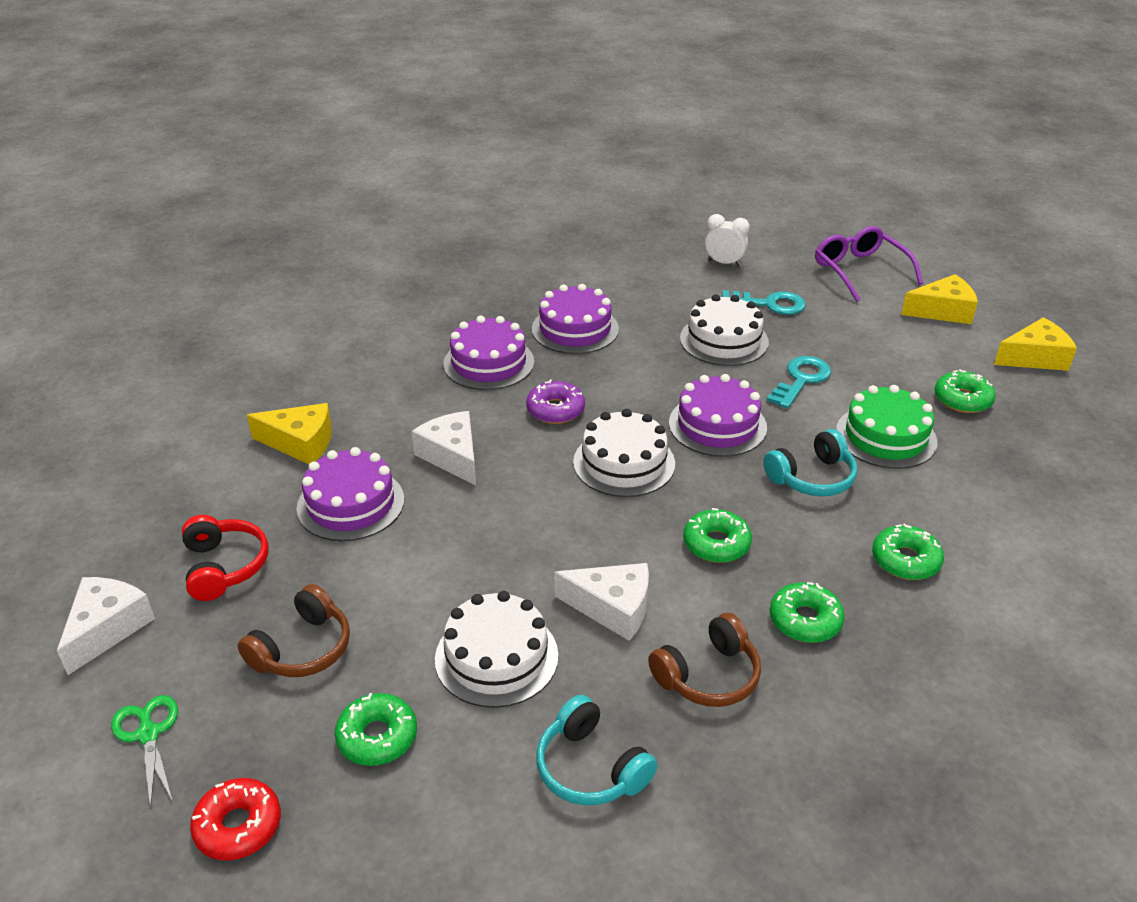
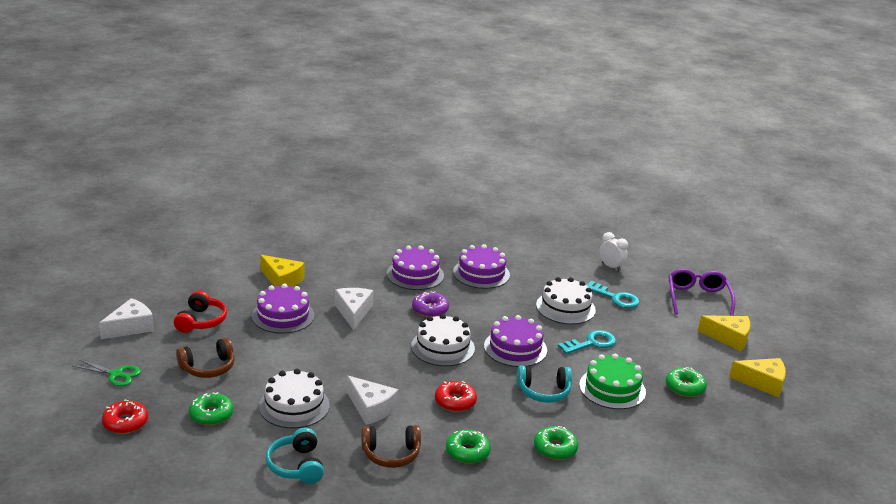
camera: 25 degrees right, 10 degrees down
green scissors [111,695,178,809] -> green scissors turned 105 degrees clockwise [73,359,141,386]
green donut [683,508,752,563] -> red donut [435,381,477,412]

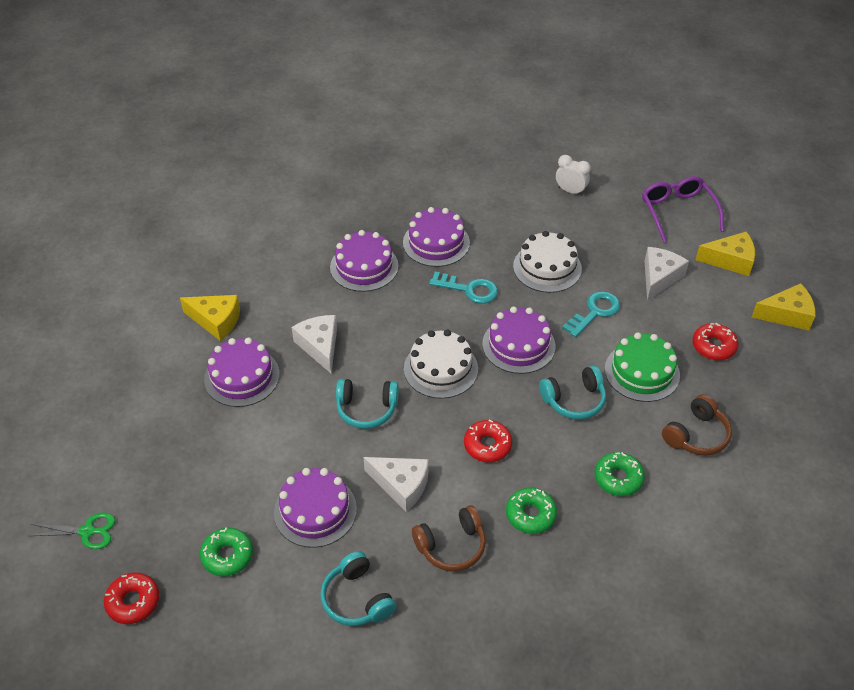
camera: 15 degrees left, 20 degrees up
white cheese [99,298,154,339] -> white cheese moved to [645,247,689,301]
red headphones [174,290,227,333] -> none
brown headphones [176,338,235,378] -> brown headphones moved to [662,394,732,456]
white cake [259,369,330,428] -> purple cake [274,468,357,548]
purple donut [412,291,449,317] -> none
turquoise key [586,281,640,308] -> turquoise key moved to [429,272,498,304]
green donut [666,367,707,397] -> red donut [692,323,738,360]
none -> turquoise headphones [336,379,399,429]

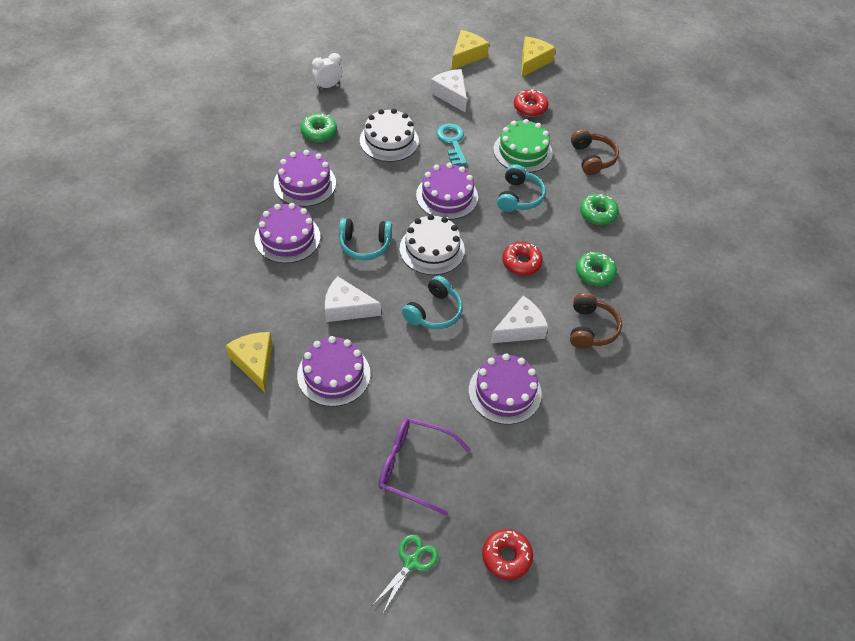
camera: 60 degrees left, 5 degrees up
yellow cheese [180,295,240,341] -> yellow cheese turned 75 degrees counterclockwise [225,332,273,393]
green donut [200,528,253,576] -> green donut moved to [301,113,337,142]
turquoise headphones [320,551,396,626] -> turquoise headphones moved to [339,218,392,260]
turquoise key [429,272,498,304] -> none
purple glasses [642,176,724,243] -> purple glasses moved to [378,418,471,515]

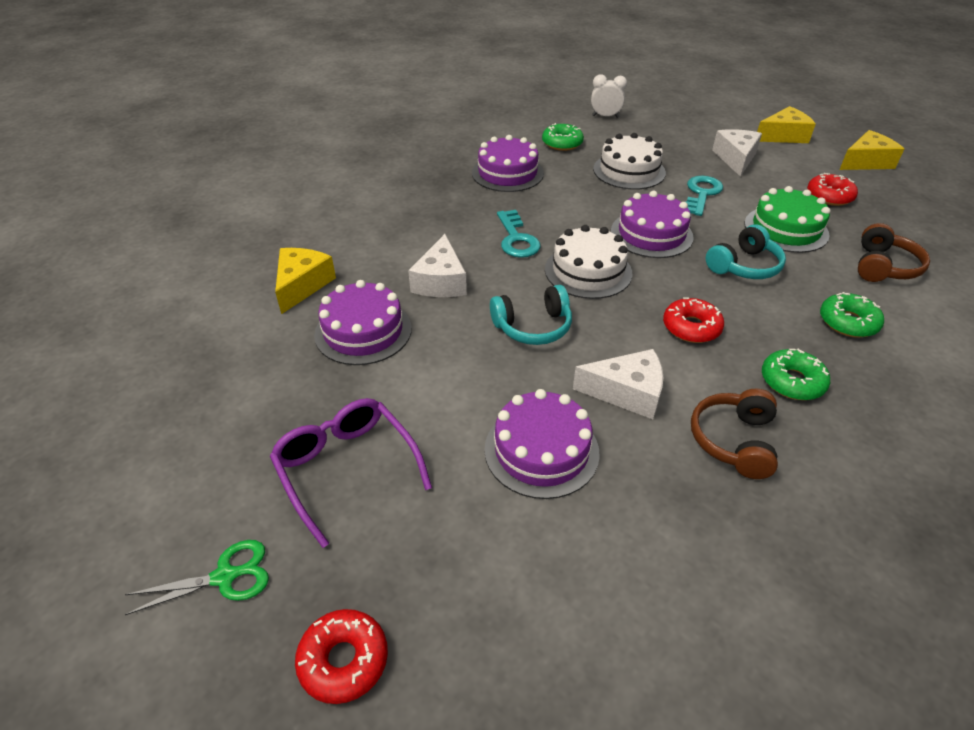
camera: 40 degrees right, 10 degrees down
purple cake [255,203,320,263] -> none
white cheese [325,276,381,322] -> white cheese turned 135 degrees counterclockwise [408,234,467,297]
turquoise headphones [339,218,392,260] -> turquoise key [497,210,541,258]
brown headphones [570,293,622,349] -> brown headphones turned 150 degrees clockwise [691,388,778,479]

